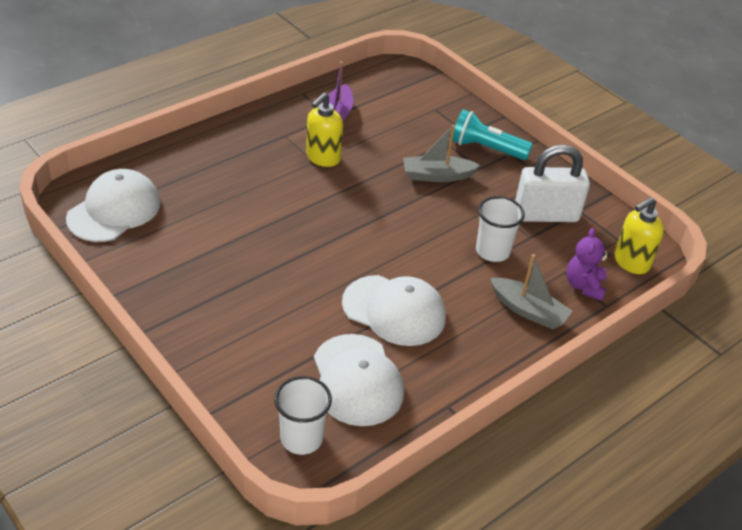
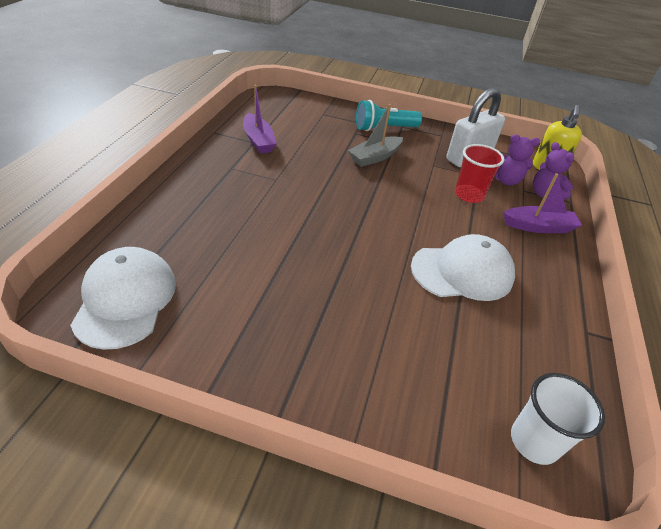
camera: 35 degrees left, 0 degrees up
yellow soap dispenser [306,92,343,167] -> none
white cap [314,334,404,426] -> none
white cup [476,196,525,262] -> red cup [455,144,504,203]
grey boat [490,254,573,329] -> purple boat [503,173,582,233]
none -> purple teddy bear [494,135,540,185]

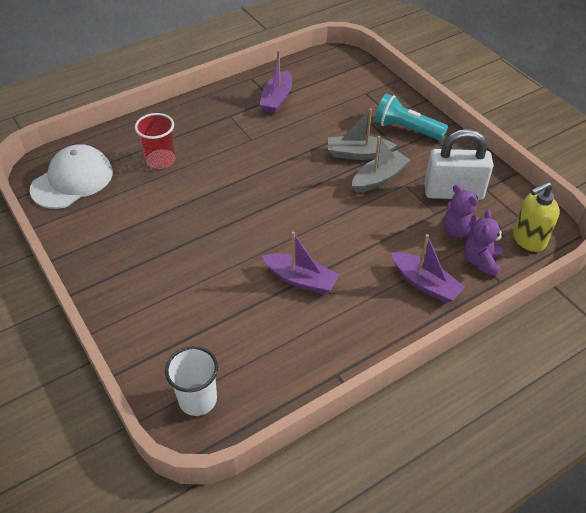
camera: 45 degrees right, 5 degrees up
white cap [411,234,515,301] -> purple boat [262,232,339,294]
red cup [455,144,504,203] -> red cup moved to [135,113,175,169]
none -> grey boat [352,136,410,193]

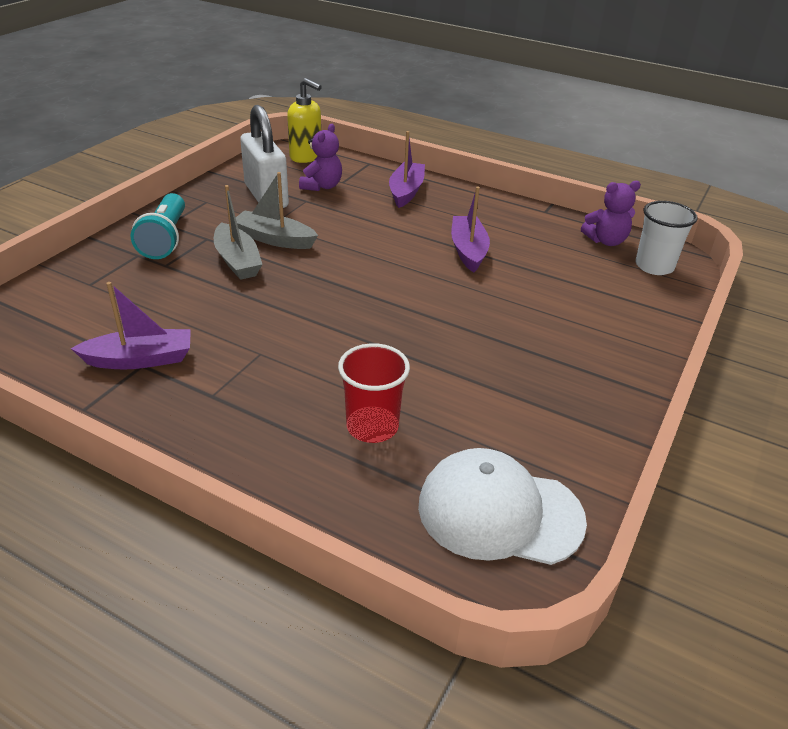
camera: 120 degrees left, 10 degrees down
purple teddy bear [464,209,505,277] -> purple teddy bear moved to [581,181,641,246]

